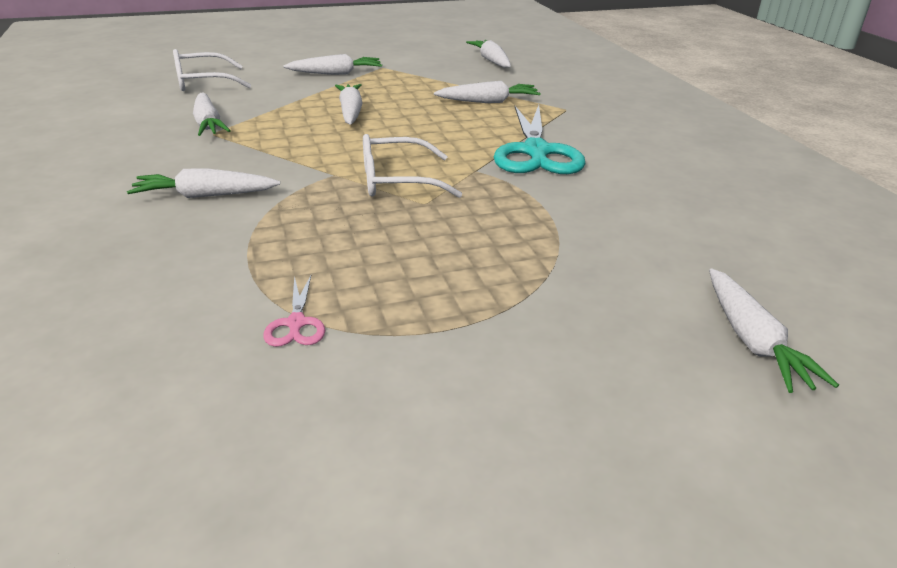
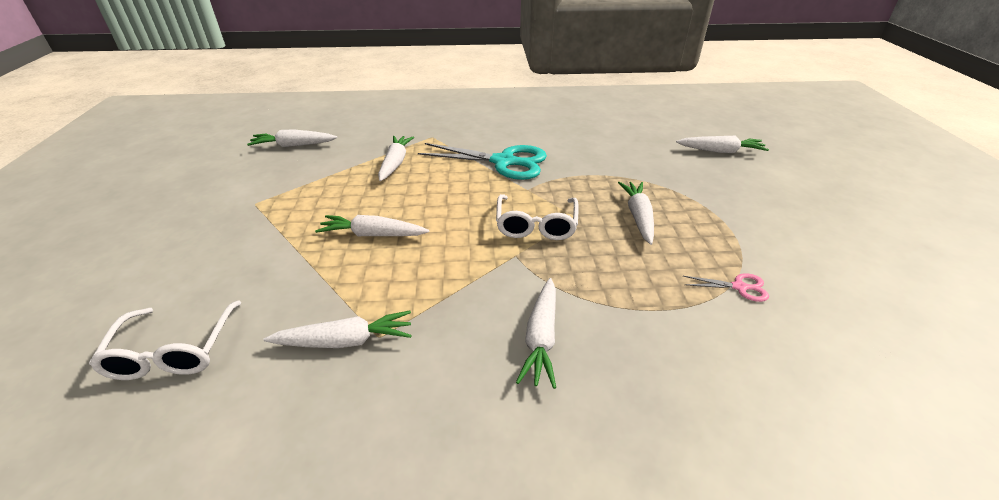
camera: 75 degrees left, 5 degrees up
white carrot [283,54,382,75] -> white carrot moved to [618,182,654,245]

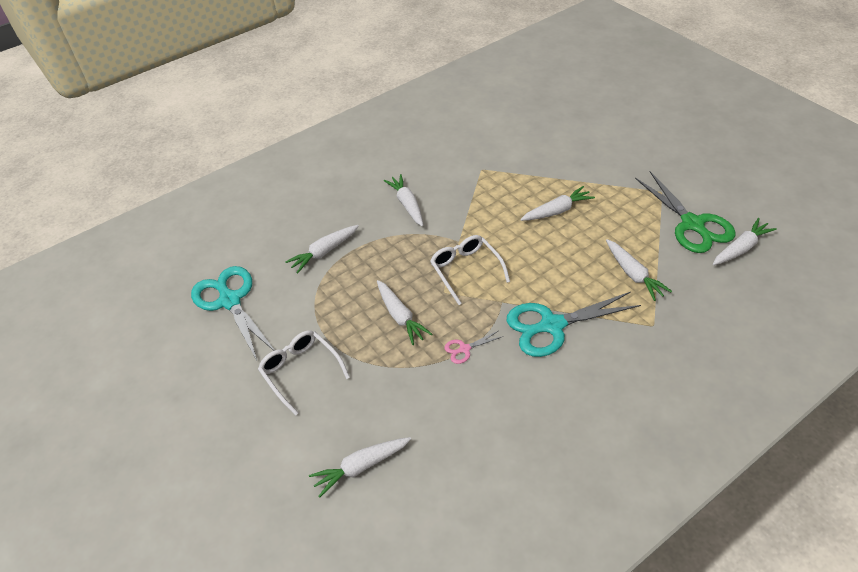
camera: 150 degrees right, 10 degrees up
white glasses [89,300,241,380] -> white glasses moved to [258,330,350,416]
white carrot [263,311,412,348] -> white carrot moved to [285,225,359,274]
pink scissors [683,273,769,302] -> pink scissors moved to [444,331,503,364]
none -> turquoise scissors [191,266,275,360]
none -> green scissors [635,171,736,253]

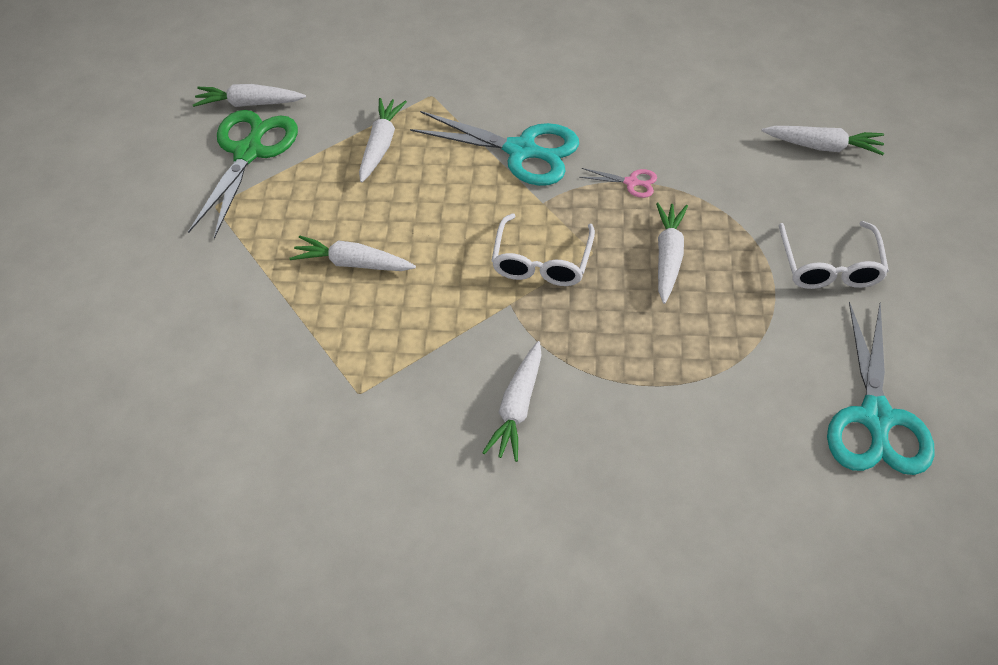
camera: 140 degrees left, 5 degrees up
white carrot [285,225,359,274] -> none

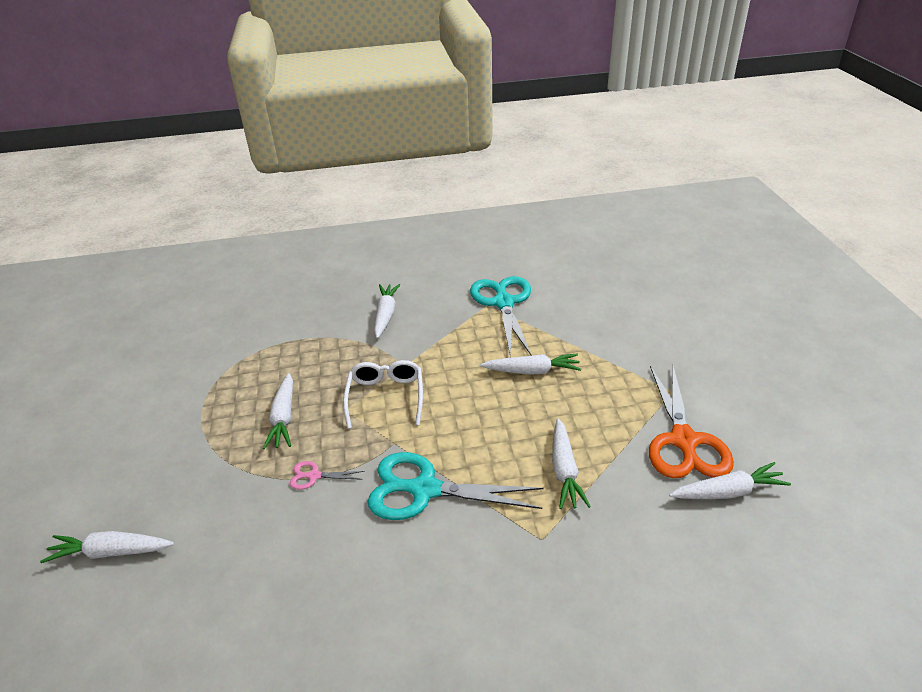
camera: 165 degrees right, 15 degrees down
green scissors [188,110,298,239] -> orange scissors [649,366,734,478]
white glasses [779,221,889,289] -> none
turquoise scissors [827,301,935,475] -> turquoise scissors moved to [470,276,531,355]

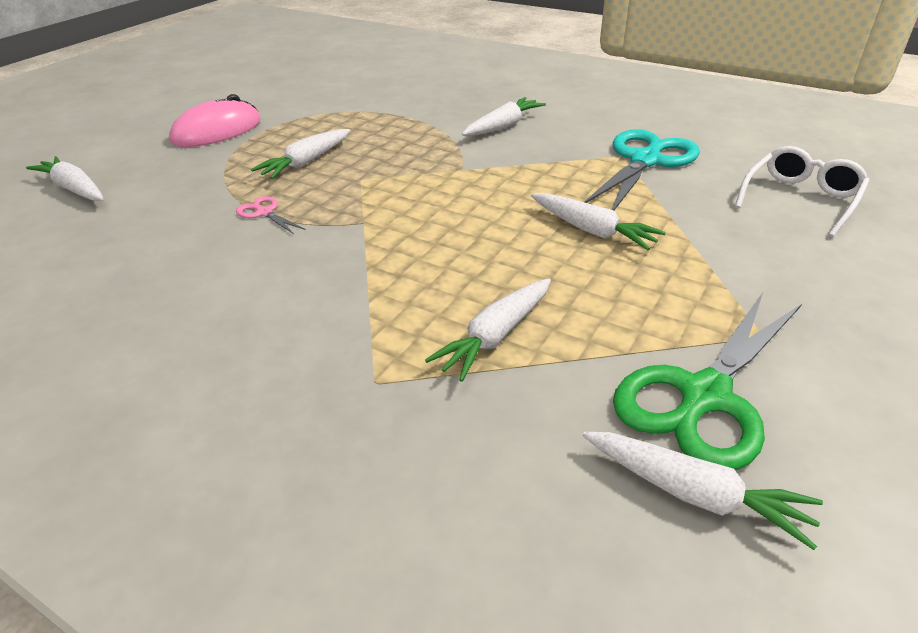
camera: 40 degrees right, 0 degrees up
white glasses [343,360,423,429] -> white glasses moved to [735,146,870,237]
turquoise scissors [367,452,544,520] -> none
orange scissors [649,366,734,478] -> green scissors [613,293,802,471]
none -> pink mouse [169,94,261,147]

